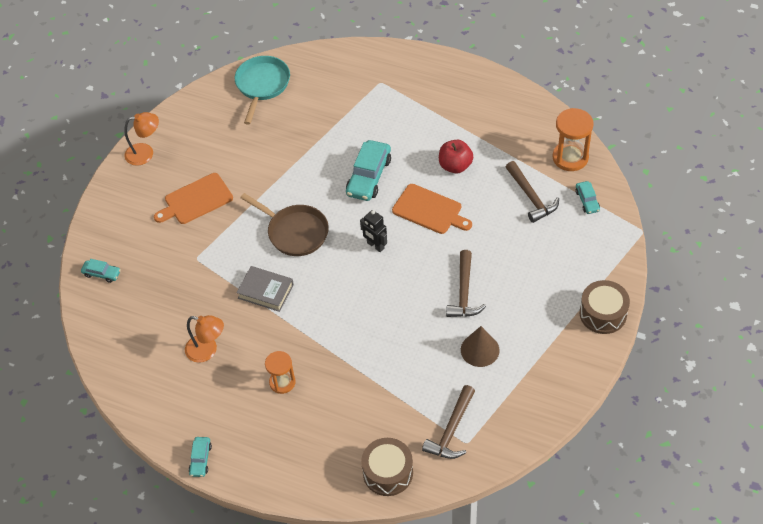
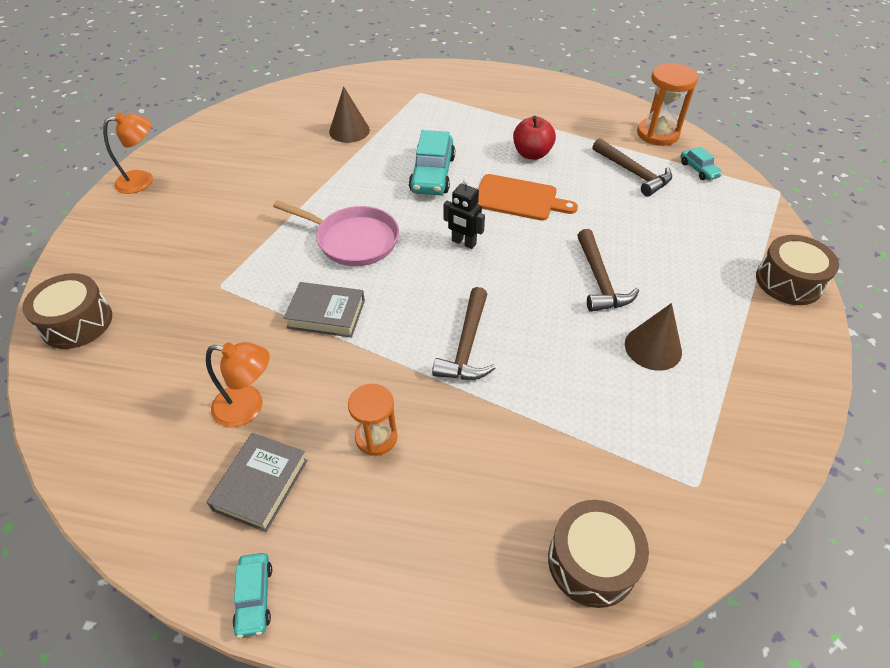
camera: 15 degrees left, 5 degrees down
turquoise car [81,259,121,283] -> brown drum [22,273,112,349]
orange cutting board [154,173,233,224] -> none
turquoise pan [235,56,290,125] -> none
brown pan [240,193,329,256] -> pink pan [273,200,399,266]
brown hammer [422,385,475,459] -> brown hammer moved to [432,287,496,380]
none -> grey book [206,433,308,532]
none -> brown cone [329,86,370,143]

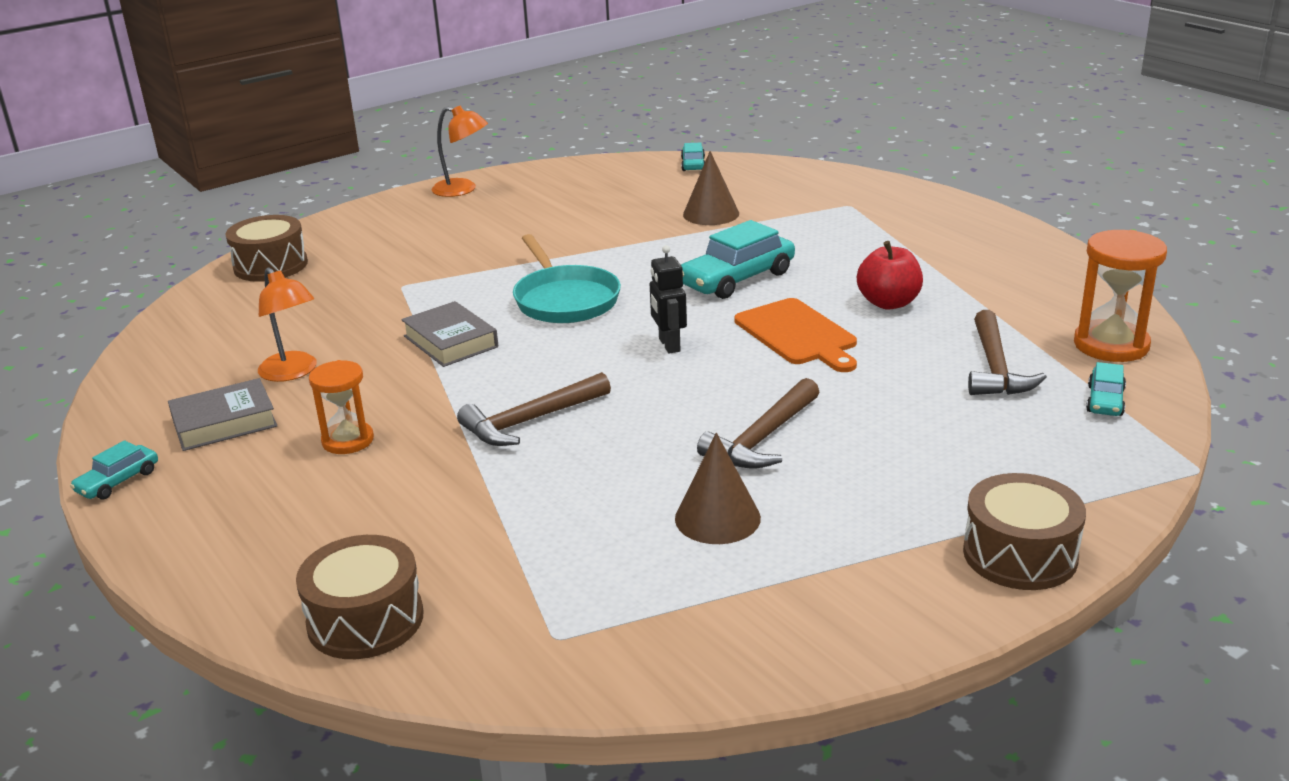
camera: 45 degrees right, 20 degrees down
pink pan [273,200,399,266] -> turquoise pan [513,234,621,323]
none -> turquoise car [681,143,705,171]

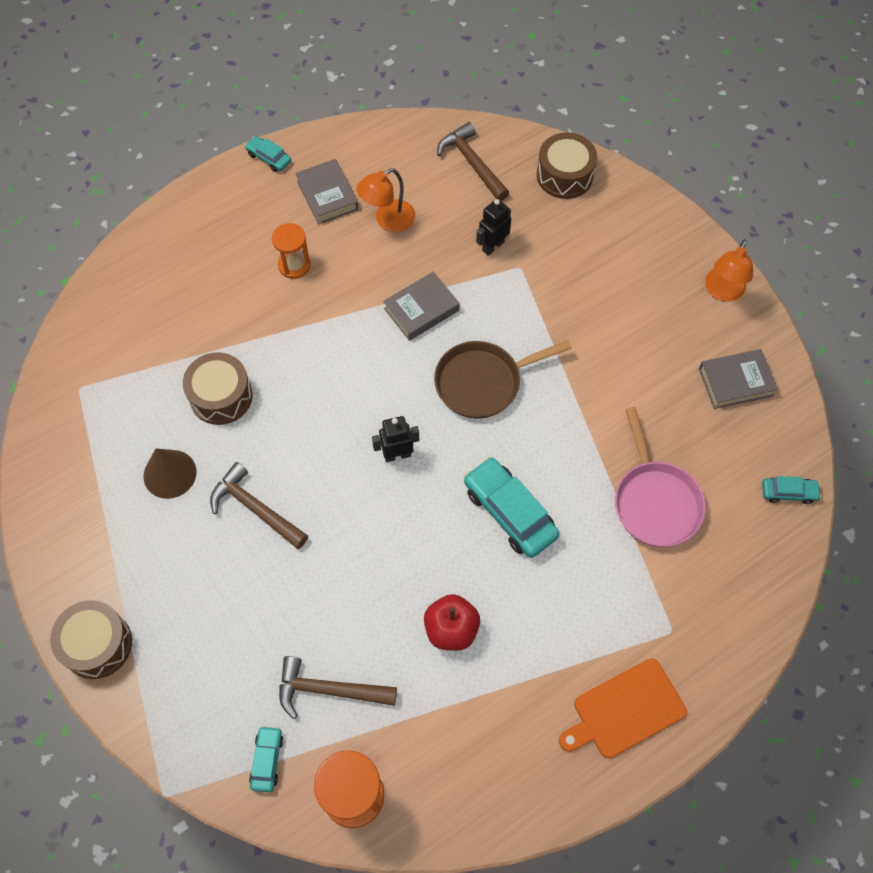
camera: 90 degrees right, 35 degrees up
brown drum [296,535,424,659] -> brown drum moved to [183,352,253,425]
brown hammer [457,372,611,446] -> brown hammer moved to [437,122,509,201]
turquoise pan [513,234,621,323] -> brown pan [434,340,572,419]
brown cone [683,151,739,225] -> pink pan [615,407,706,547]
orange cutting board [734,298,857,372] -> orange cutting board moved to [559,658,687,758]
turquoise car [1086,362,1126,416] -> turquoise car turned 75 degrees clockwise [249,726,284,792]
none -> black robot [476,199,511,256]
none -> grey book [699,349,778,409]

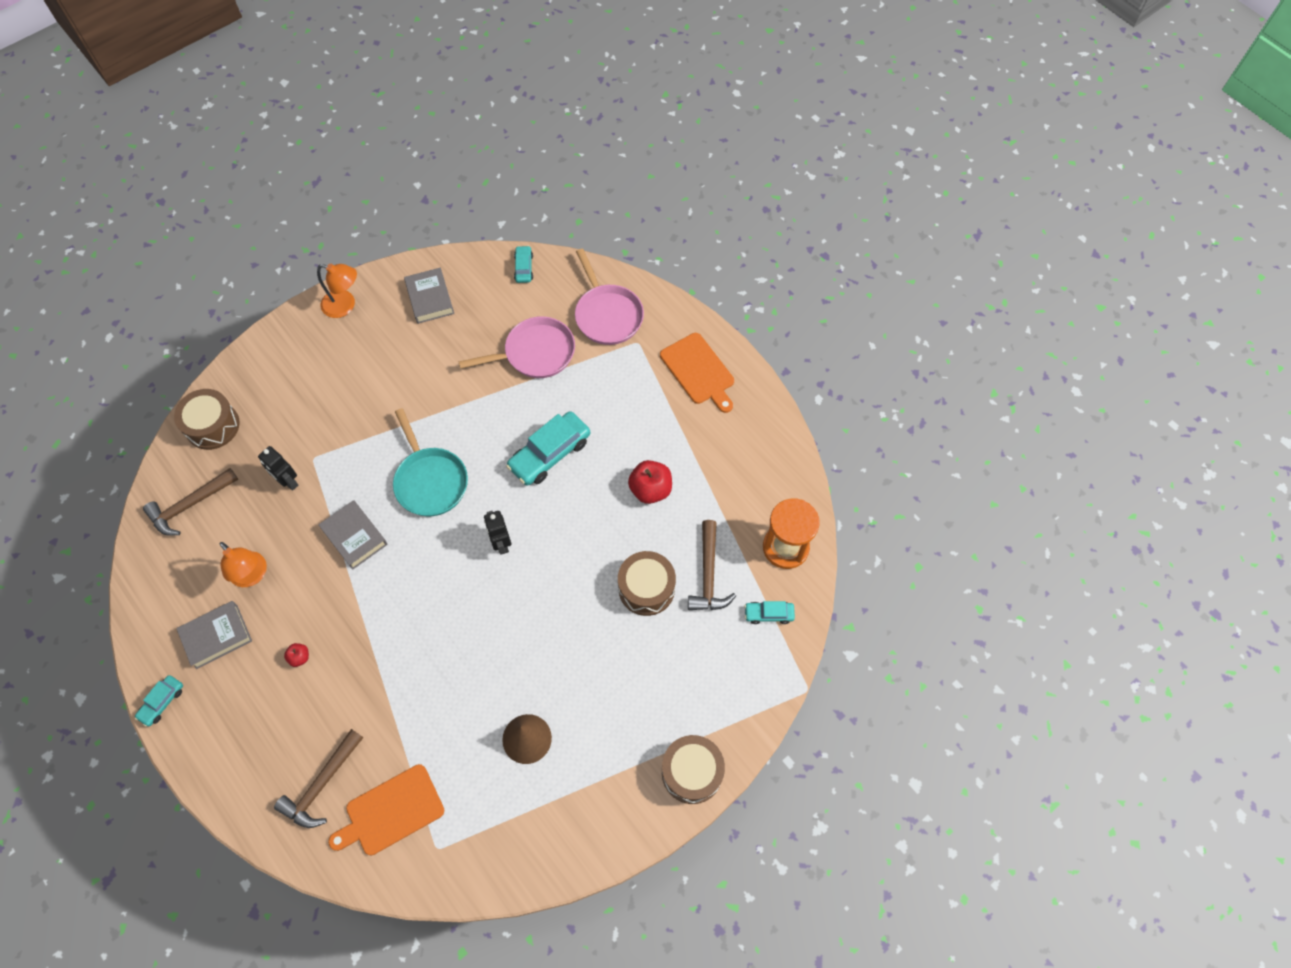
camera: 95 degrees left, 0 degrees up
brown drum [183,352,253,425] -> brown drum moved to [618,551,676,616]
brown hammer [210,462,308,549] -> brown hammer moved to [274,729,364,828]
orange hourglass [272,223,311,279] -> red apple [284,643,309,667]
brown pan [434,340,572,419] -> turquoise pan [393,408,468,516]
none -> orange cutting board [328,764,444,856]
none -> pink pan [575,249,644,345]

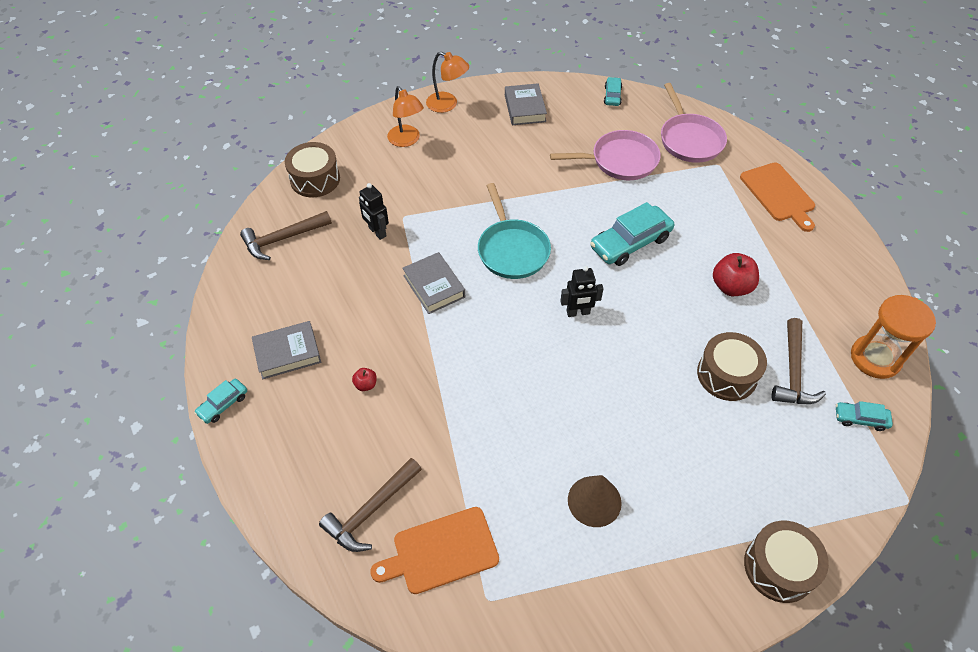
camera: 10 degrees right, 10 degrees down
orange lamp [220,542,267,587] -> orange lamp moved to [387,86,424,147]
black robot [484,511,511,555] -> black robot turned 90 degrees counterclockwise [560,266,604,317]

